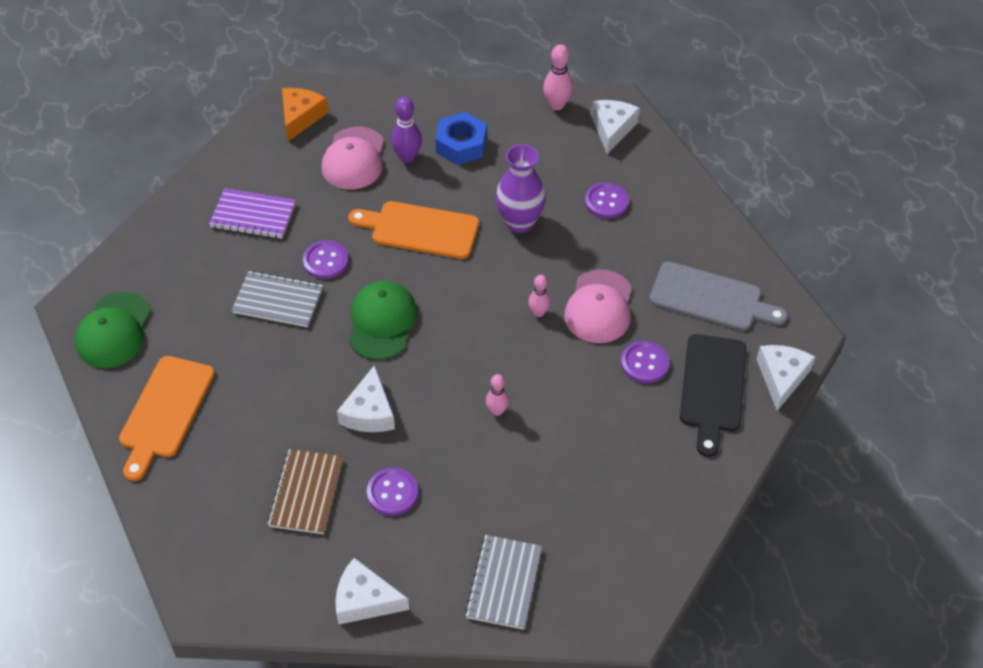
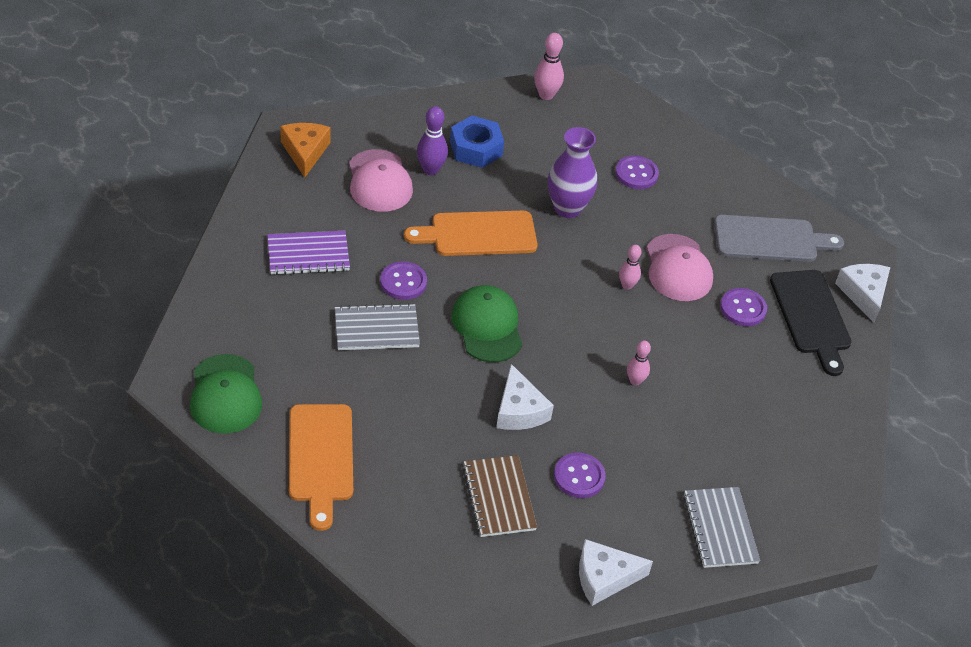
camera: 25 degrees left, 5 degrees down
white cheese [591,100,640,154] -> none

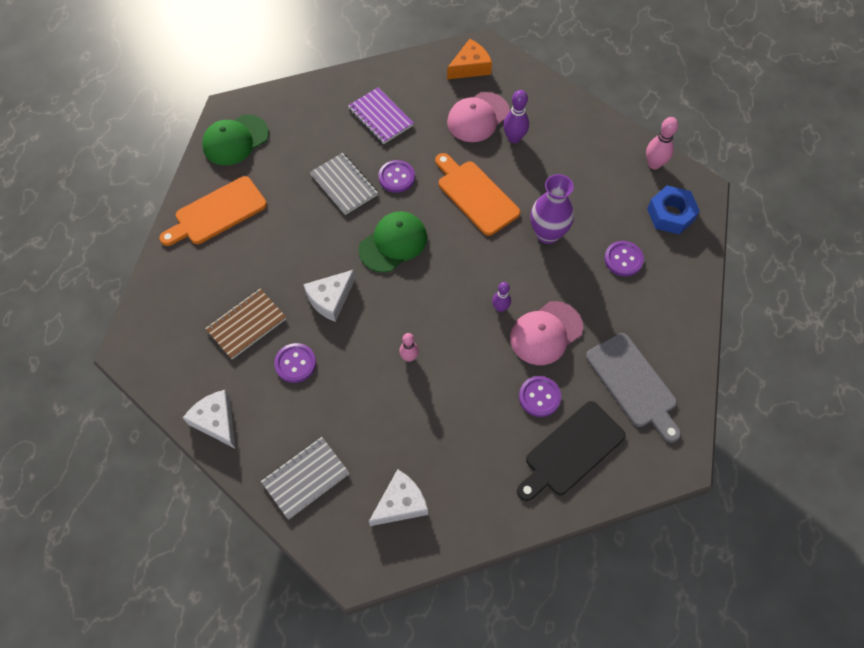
camera: 65 degrees right, 15 degrees up
blue nut [450,116,504,168] -> blue nut moved to [647,186,700,235]
pink bowling pin [619,245,641,290] -> purple bowling pin [492,282,511,312]
white cheese [835,264,890,323] -> white cheese moved to [369,469,428,526]

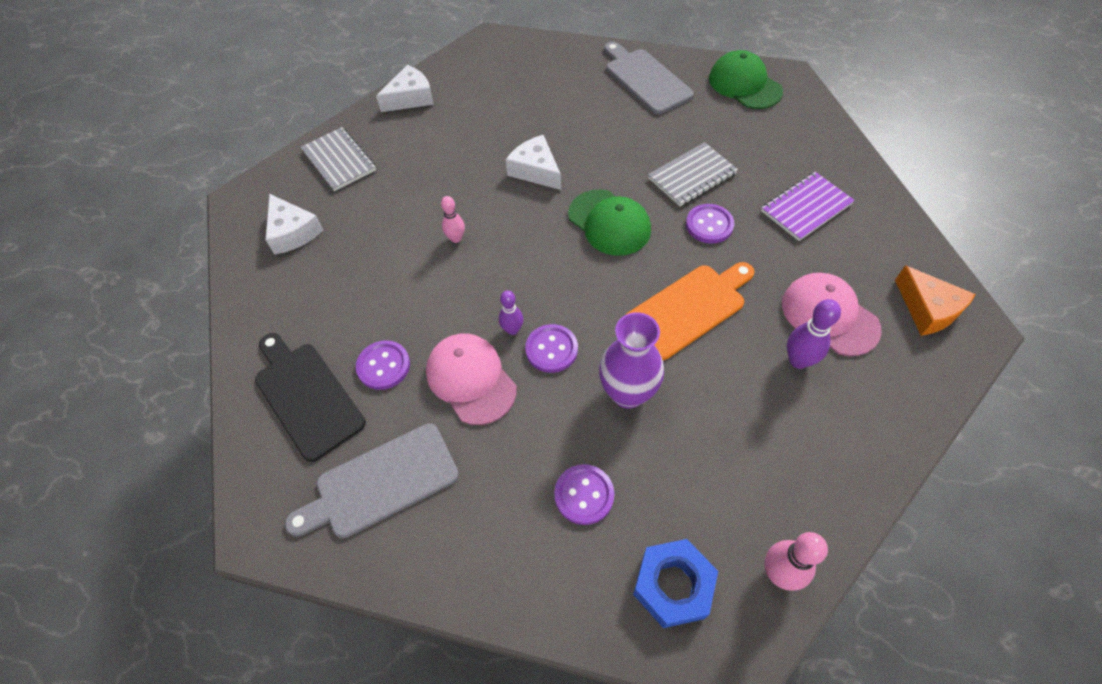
camera: 95 degrees right, 5 degrees down
orange cutting board [159,176,267,246] -> grey cutting board [604,42,694,115]
brown notebook [205,289,286,359] -> none
purple button [274,343,316,383] -> purple button moved to [525,324,578,373]

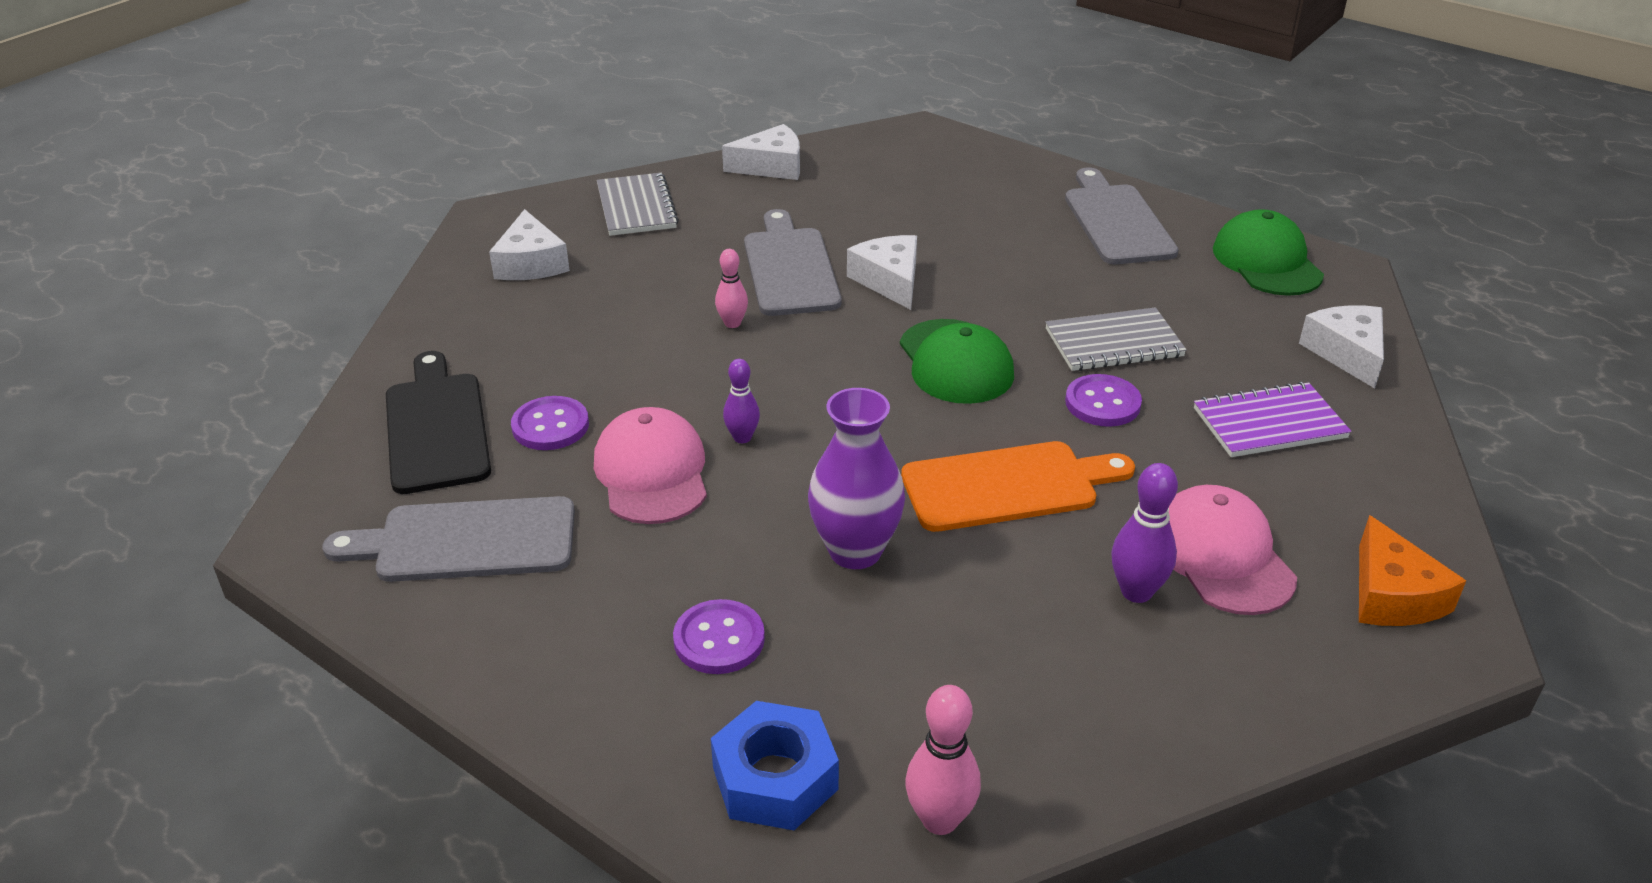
camera: 20 degrees right, 20 degrees down
purple button [525,324,578,373] -> none
none -> grey cutting board [744,209,841,316]
none -> white cheese [1299,305,1384,388]

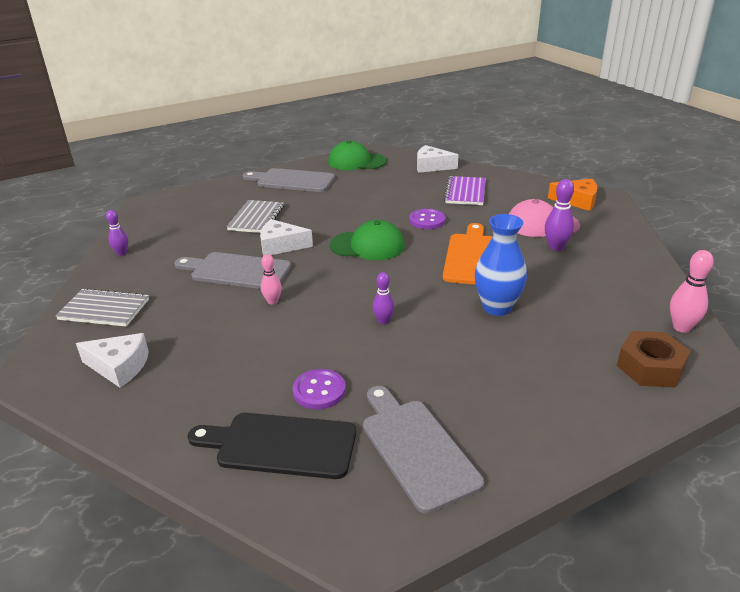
camera: 65 degrees left, 5 degrees down
grey cutting board [323,496,575,582] -> grey cutting board turned 135 degrees clockwise [363,386,484,514]
pink cap [594,407,707,524] -> none
purple button [673,599,765,674] -> none
blue nut [711,701,839,830] -> brown nut [617,331,691,388]
white cheese [722,124,800,180] -> purple bowling pin [106,210,128,256]
purple vase [808,388,905,569] -> blue vase [475,214,527,316]
grey notebook [1045,307,1187,371] -> grey notebook moved to [226,200,284,233]

